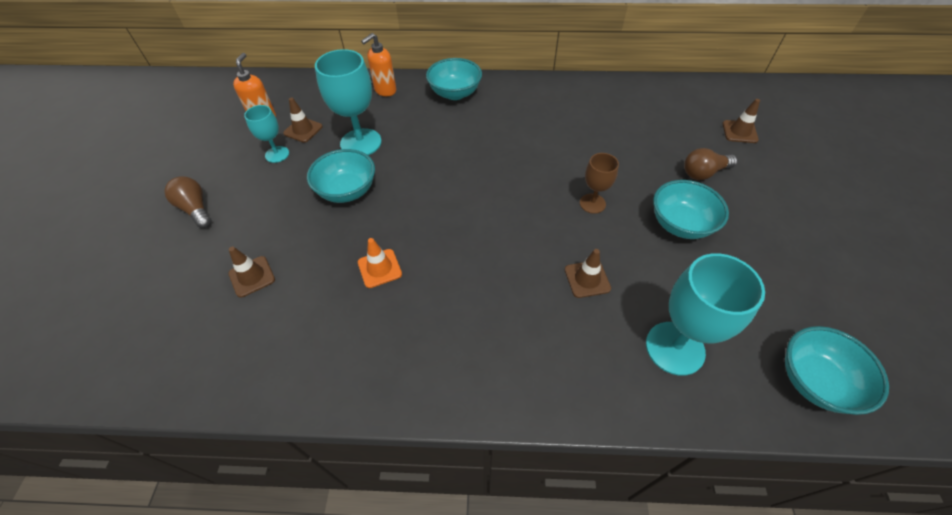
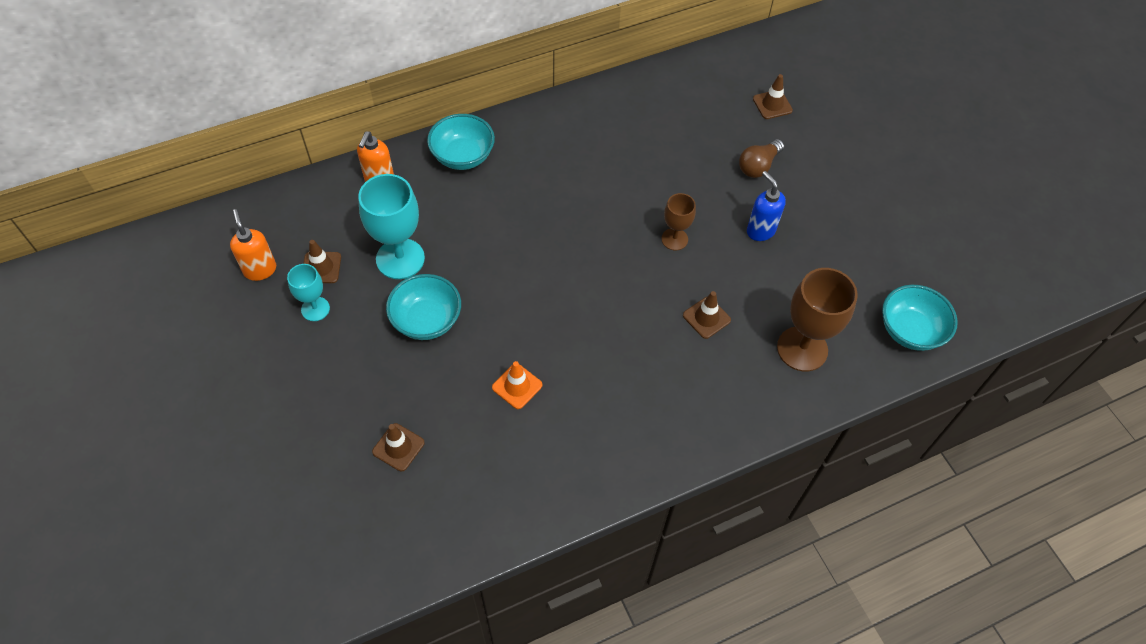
camera: 30 degrees left, 5 degrees up
brown light bulb [164,176,212,228] -> none
turquoise goblet [646,253,765,376] -> brown goblet [777,268,858,371]
turquoise bowl [653,180,729,239] -> blue soap dispenser [747,171,786,241]

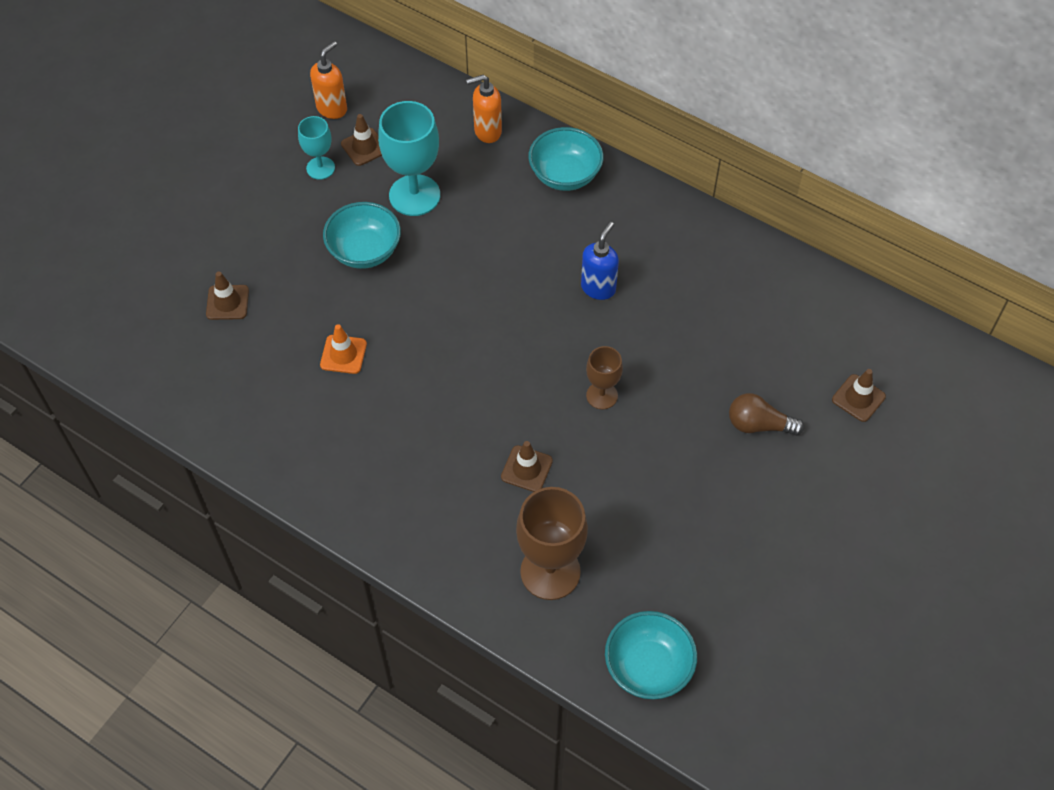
camera: 60 degrees right, 0 degrees up
blue soap dispenser [747,171,786,241] -> blue soap dispenser moved to [581,222,619,300]

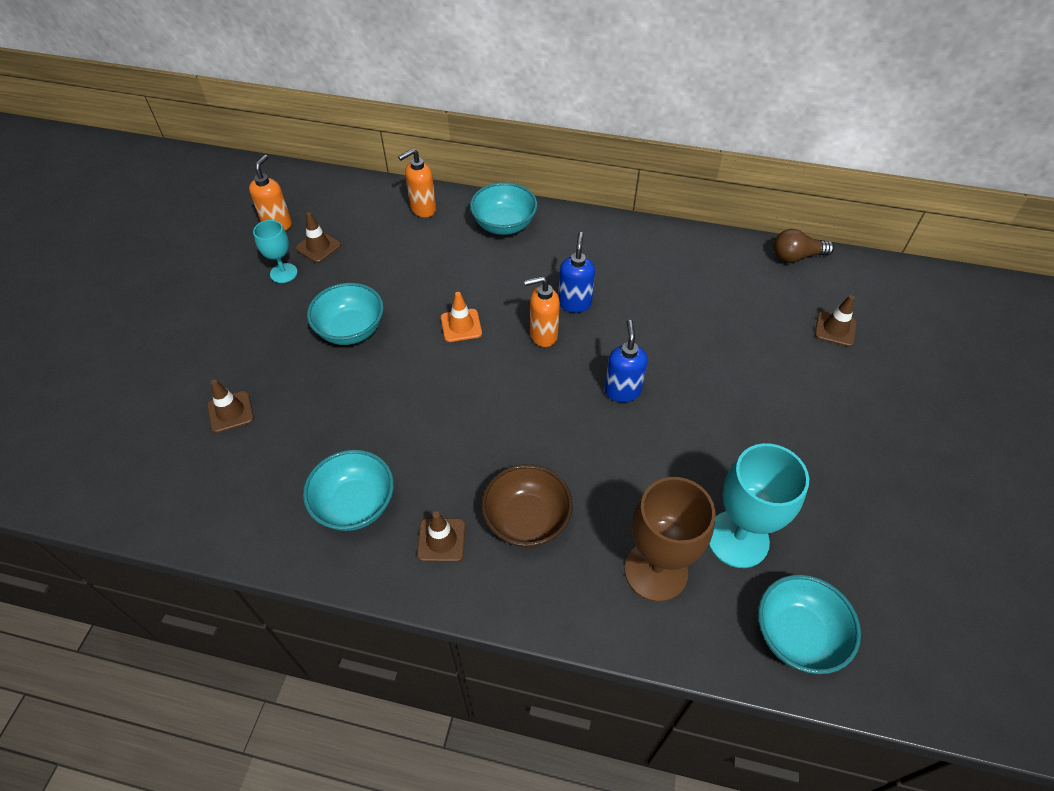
camera: 20 degrees left, 5 degrees down
orange traffic cone [320,324,367,374] -> orange traffic cone moved to [441,292,482,342]
turquoise goblet [378,101,440,216] -> turquoise goblet moved to [709,443,809,568]
brown traffic cone [501,441,553,492] -> brown traffic cone moved to [417,511,465,562]
brown goblet [586,346,623,410] -> blue soap dispenser [605,320,648,402]
brown light bulb [729,393,804,436] -> brown light bulb moved to [773,229,834,263]
none -> turquoise bowl [303,450,394,531]
none -> brown bowl [482,464,573,547]
none -> orange soap dispenser [524,276,560,347]

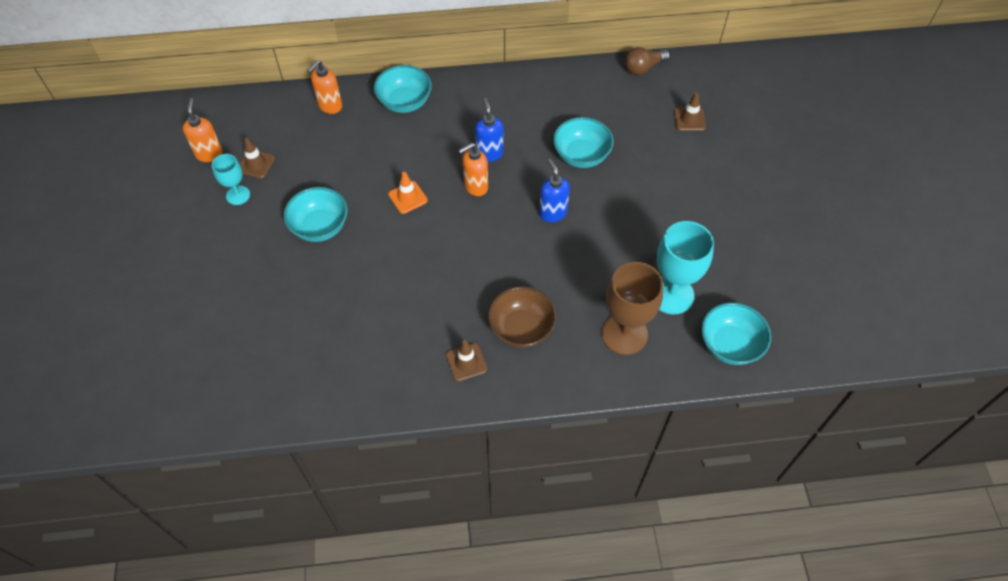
camera: 20 degrees left, 5 degrees up
brown traffic cone [207,380,254,433] -> none
turquoise bowl [303,450,394,531] -> turquoise bowl moved to [553,117,614,168]

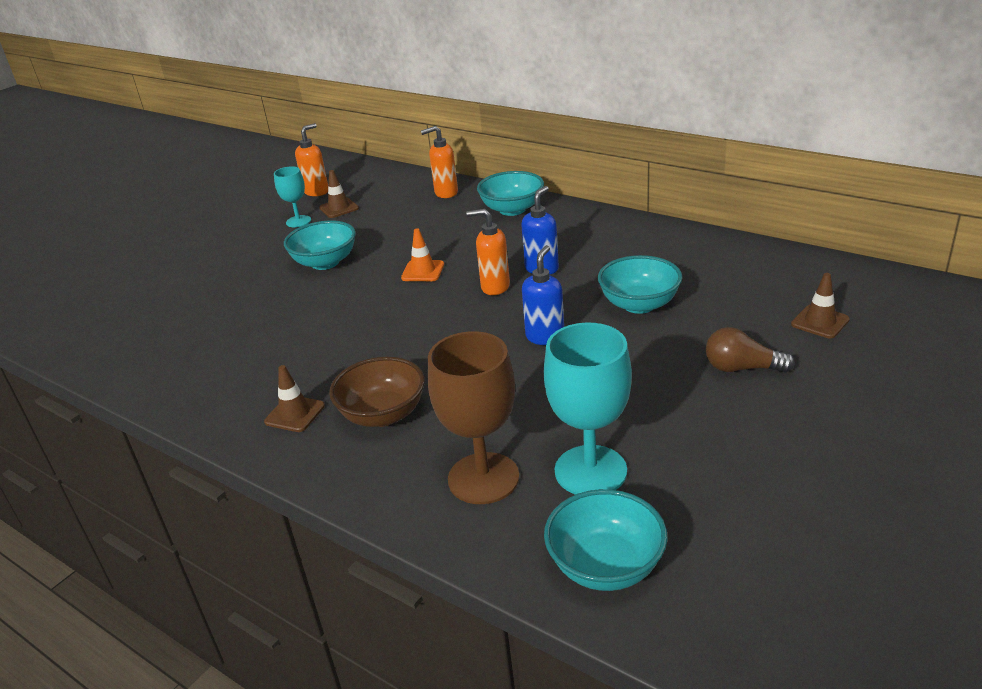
camera: 45 degrees right, 25 degrees down
brown light bulb [625,47,670,75] -> brown light bulb moved to [706,327,795,373]

